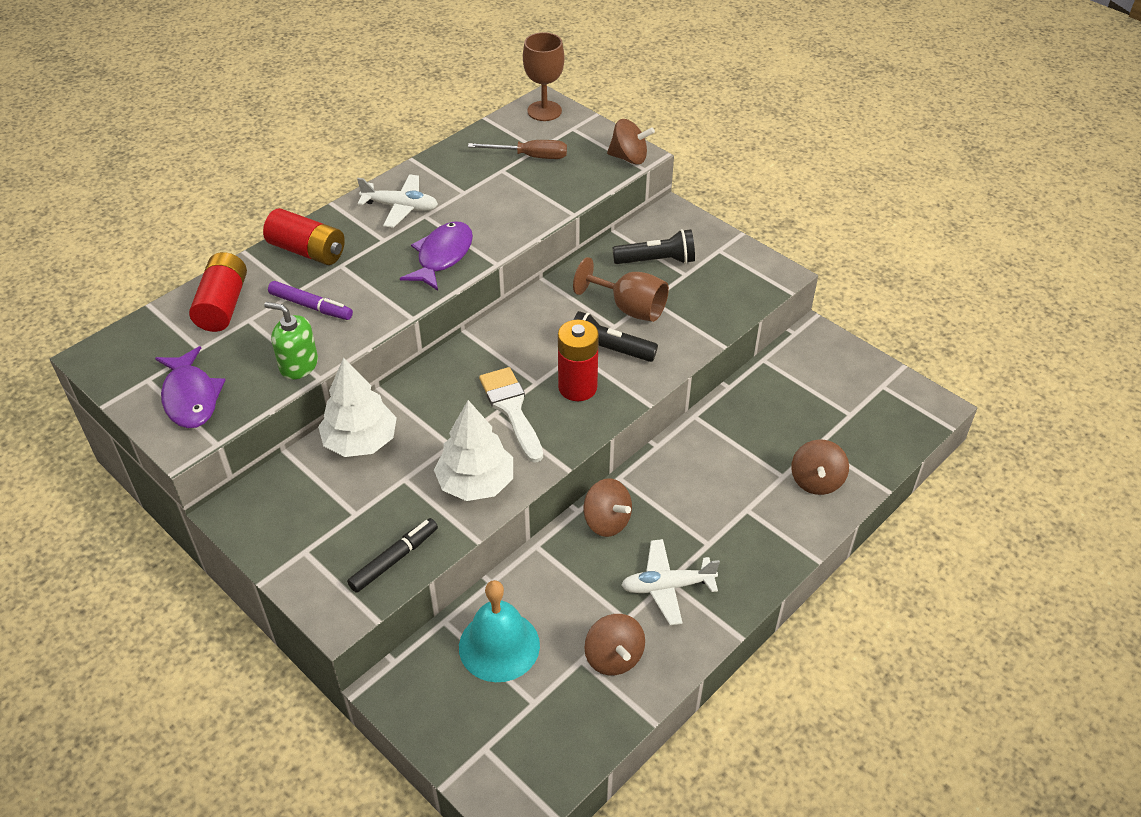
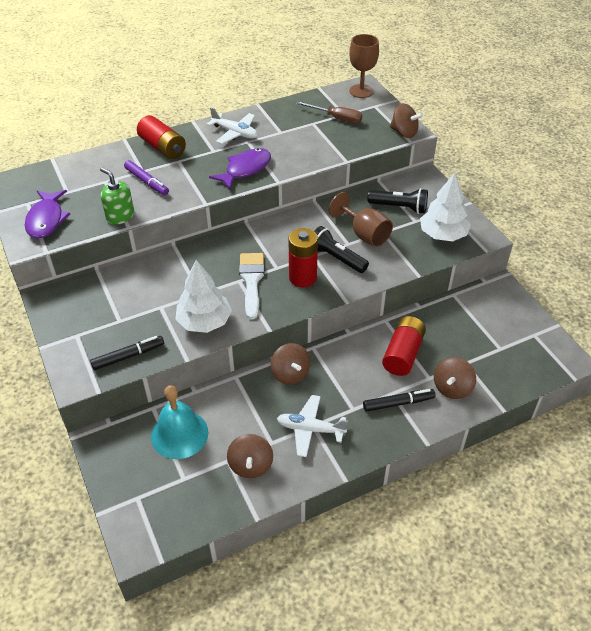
camera: 20 degrees right, 0 degrees up
red battery [189,252,247,332] -> red battery moved to [382,316,426,376]
white tree [318,358,397,457] -> white tree moved to [420,173,471,241]
none -> black marker [363,389,435,412]

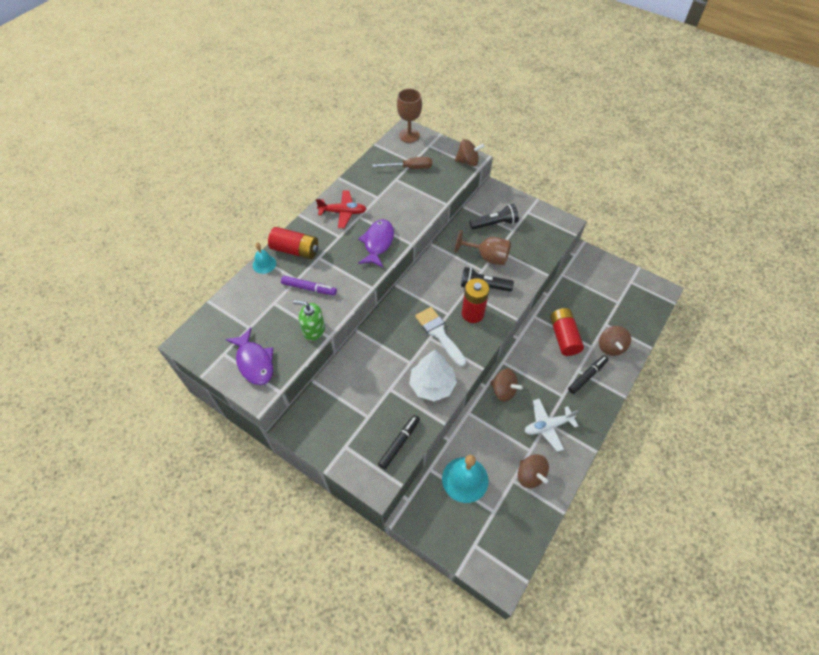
camera: 30 degrees left, 10 degrees up
white plane [207,107,258,144] -> red plane [316,190,366,228]
white tree [420,173,471,241] -> none
none -> turquoise bell [253,242,276,274]

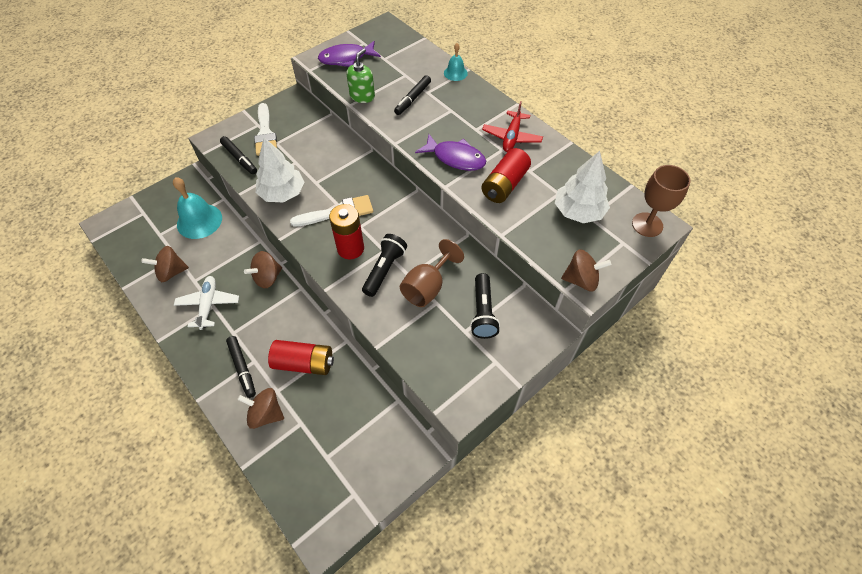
camera: 105 degrees right, 0 degrees up
red battery [268,227,318,259] -> red battery moved to [482,148,531,203]
purple marker [281,276,337,295] -> black marker [394,75,431,115]
brown screwdriver [373,157,432,169] -> white tree [555,151,610,223]
brown spinning top [455,139,485,166] -> brown spinning top turned 105 degrees counterclockwise [561,249,611,292]
none -> white brush [254,103,277,156]

